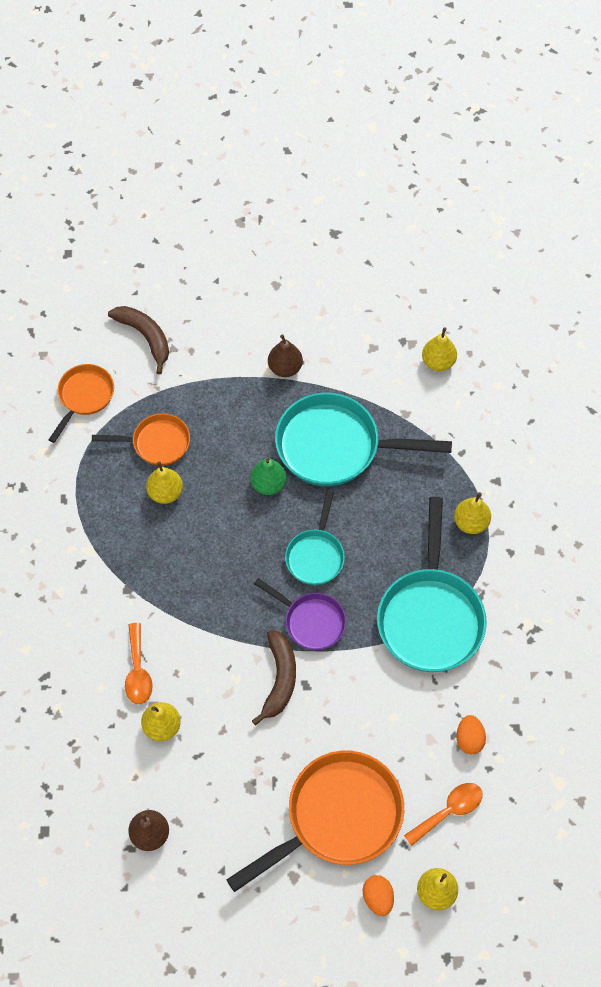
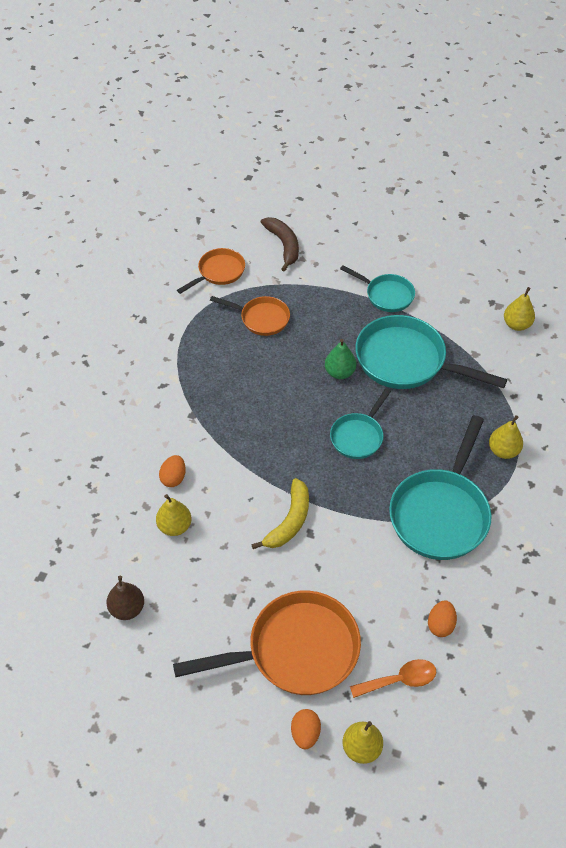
camera: 20 degrees right, 10 degrees down
orange spoon [125,623,153,704] -> orange egg [159,455,186,487]
yellow pear [146,461,183,504] -> none
brown banana [252,630,296,726] -> yellow banana [251,478,309,549]
purple pan [254,578,346,650] -> none
brown pear [268,334,303,377] -> turquoise pan [340,265,415,312]

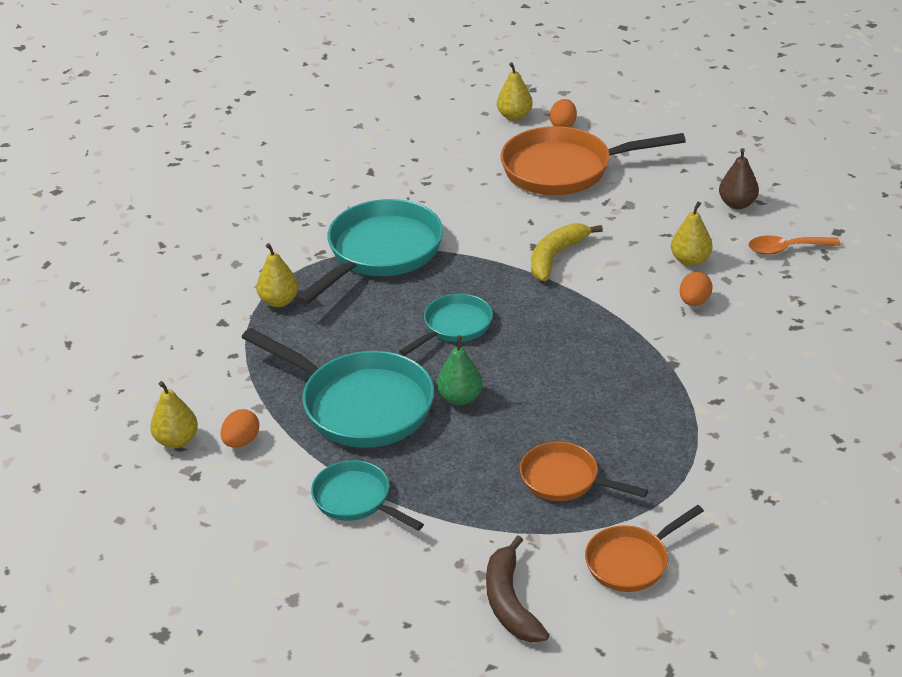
camera: 170 degrees left, 15 degrees down
orange spoon [350,659,437,698] -> orange spoon moved to [748,235,841,255]
orange egg [428,600,457,637] -> orange egg moved to [221,409,259,448]

